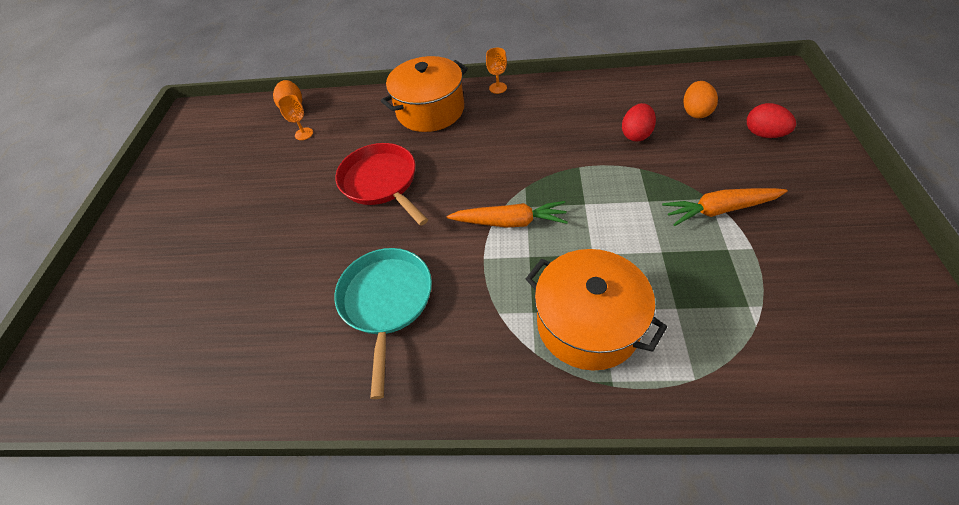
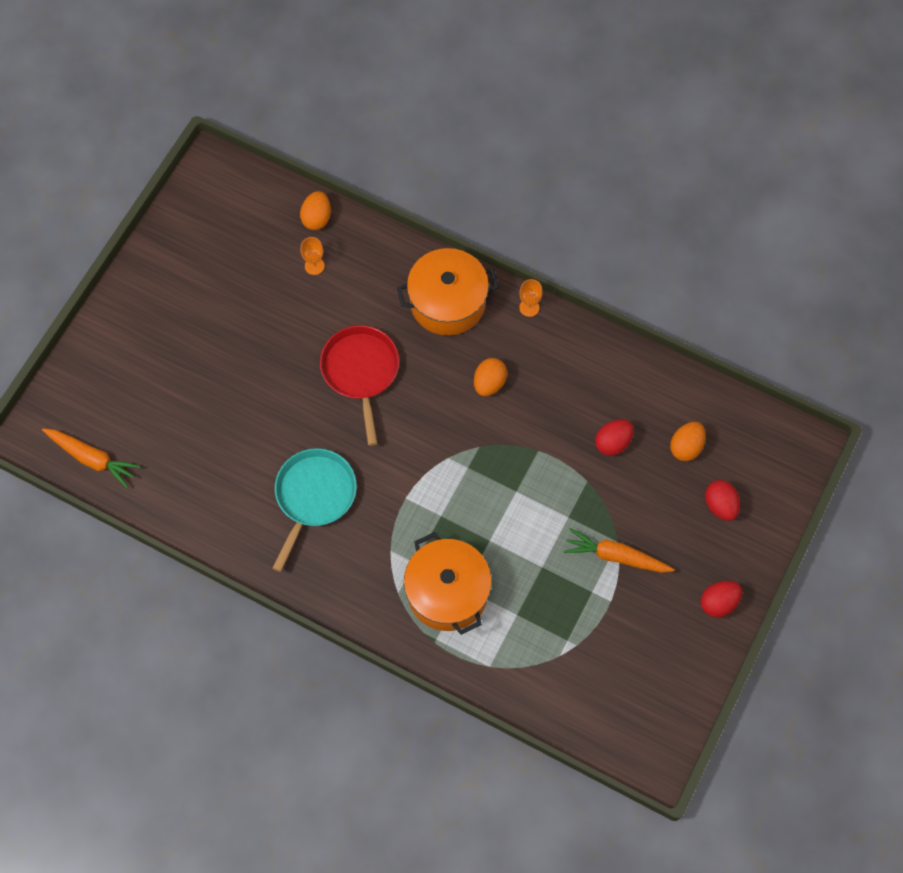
camera: 20 degrees right, 15 degrees up
orange carrot [447,201,568,228] -> orange carrot moved to [42,428,141,488]
none -> orange egg [474,358,507,396]
none -> red egg [701,581,742,618]

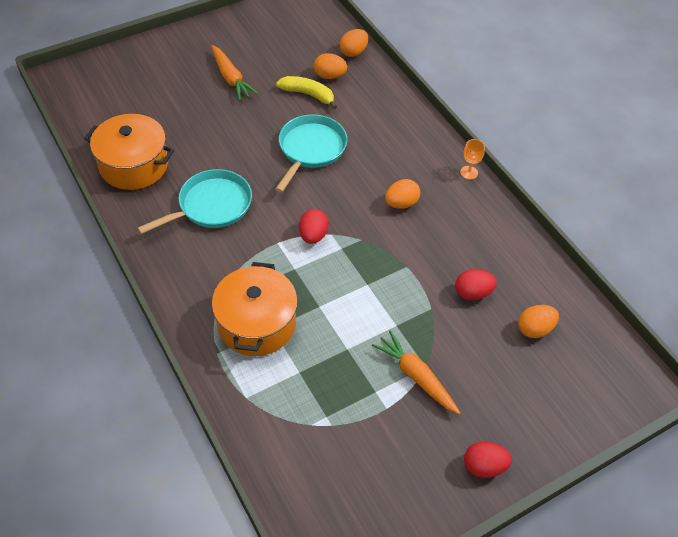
camera: 30 degrees right, 15 degrees down
orange carrot [42,428,141,488] -> orange carrot moved to [211,45,258,101]
orange goblet [300,237,325,275] -> orange egg [314,53,347,79]
red pan [320,325,399,446] -> turquoise pan [275,115,347,193]
orange pot [397,248,499,336] -> orange pot moved to [84,114,174,190]
red egg [705,480,740,521] -> red egg moved to [299,209,329,244]
none -> yellow banana [276,76,337,109]

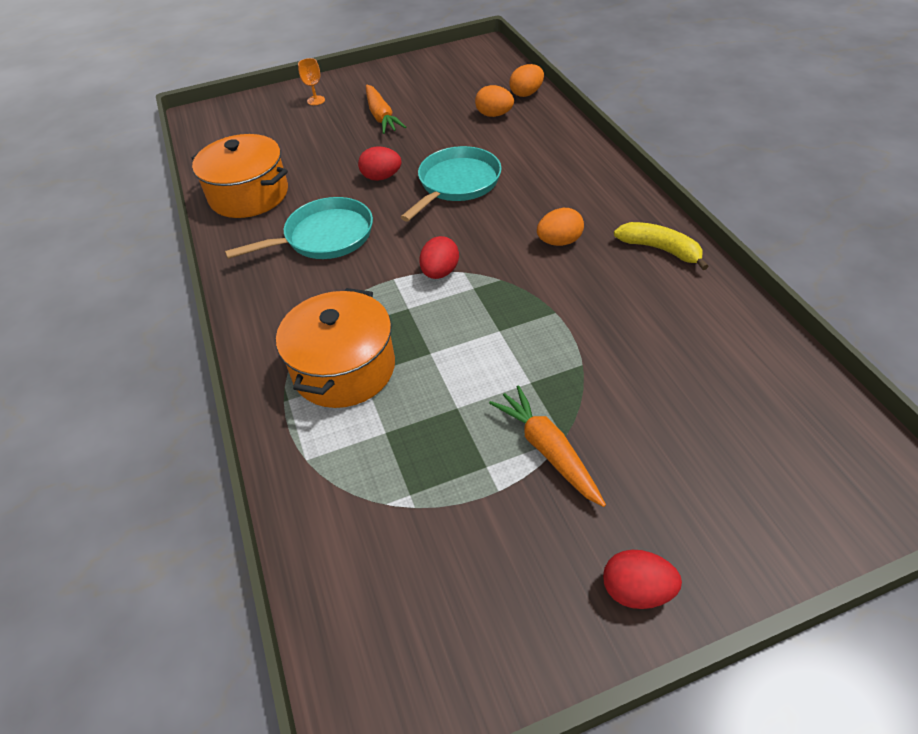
camera: 15 degrees right, 5 degrees down
yellow banana [276,76,337,109] -> yellow banana moved to [614,222,709,270]
red egg [455,269,497,300] -> red egg moved to [358,146,401,181]
orange goblet [460,139,485,179] -> orange goblet moved to [298,58,325,105]
orange egg [518,305,559,338] -> none

